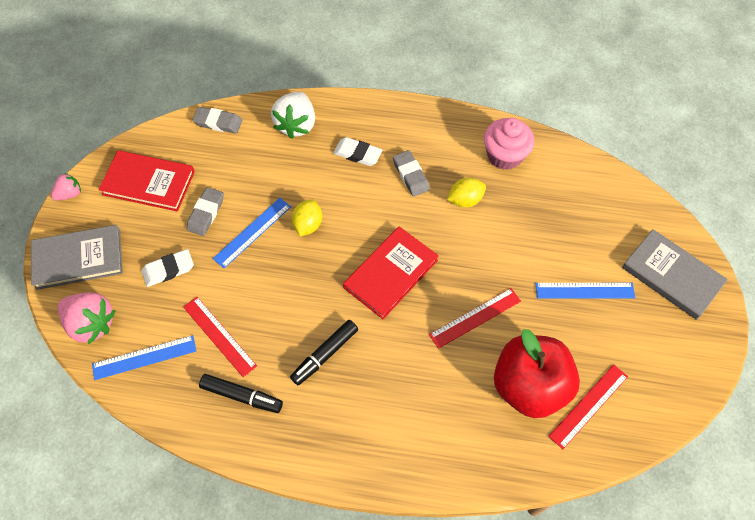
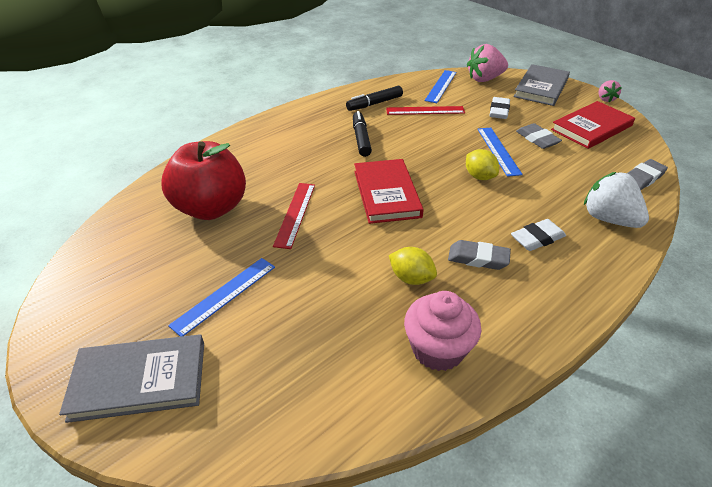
camera: 130 degrees right, 20 degrees down
yellow lemon [447,178,486,207] -> yellow lemon turned 75 degrees counterclockwise [389,247,437,285]
red ruler [548,364,628,449] -> none

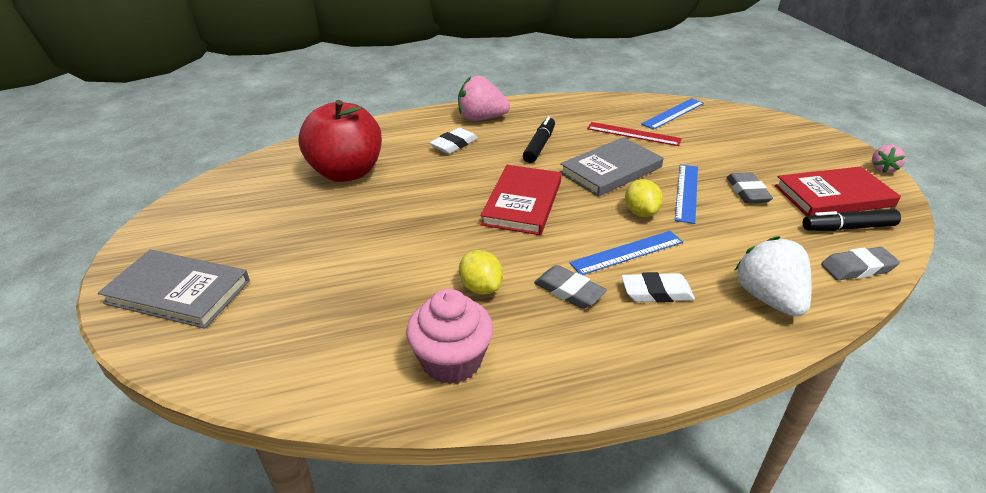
camera: 25 degrees right, 5 degrees down
blue ruler [168,258,275,337] -> blue ruler moved to [569,231,683,275]
red ruler [273,183,315,249] -> none
black marker [346,86,403,111] -> black marker moved to [803,209,901,231]
pink strawberry [467,44,508,82] -> pink strawberry moved to [458,76,510,121]
white eraser [489,97,510,119] -> white eraser moved to [430,128,478,154]
grey book [514,64,570,106] -> grey book moved to [560,137,663,197]

